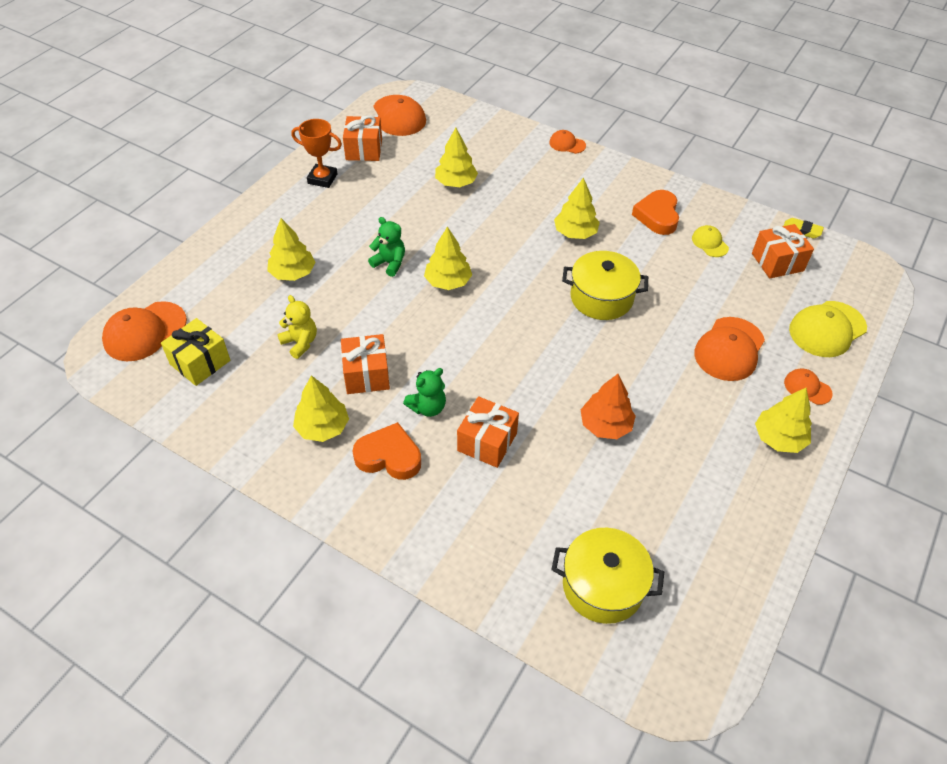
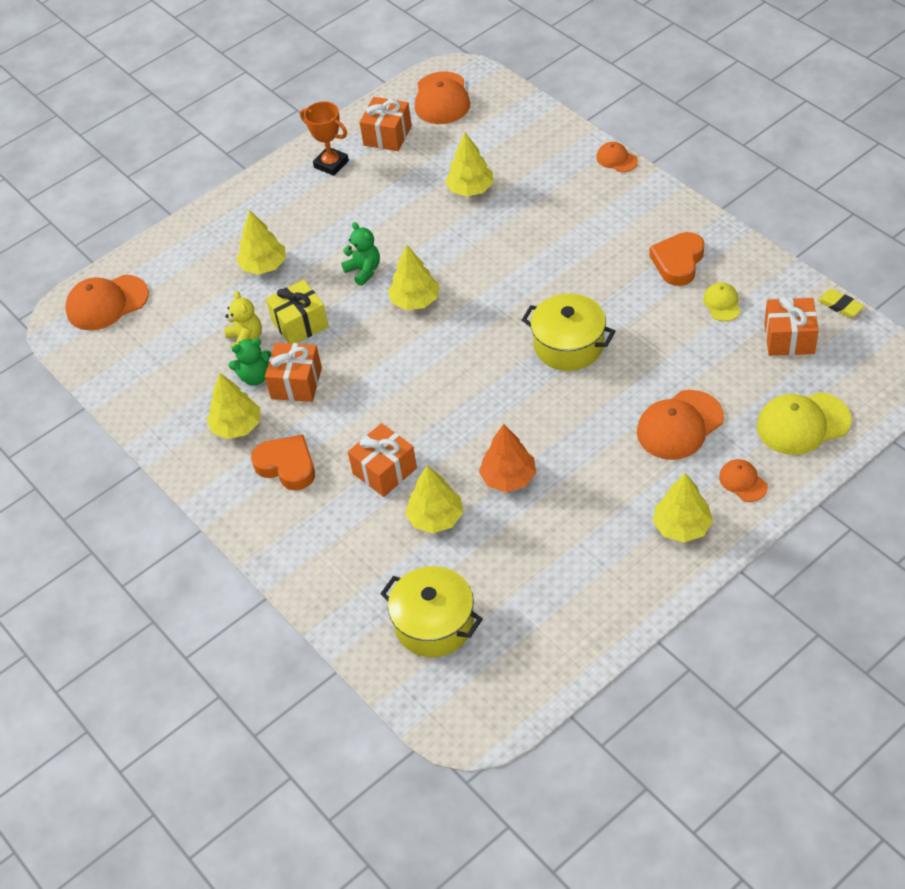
camera: 25 degrees right, 0 degrees up
yellow gift [161,318,230,386] -> yellow gift moved to [266,280,329,344]
green teddy bear [403,368,446,417] -> green teddy bear moved to [229,338,271,385]
yellow tree [554,177,600,239] -> yellow tree moved to [405,465,463,533]

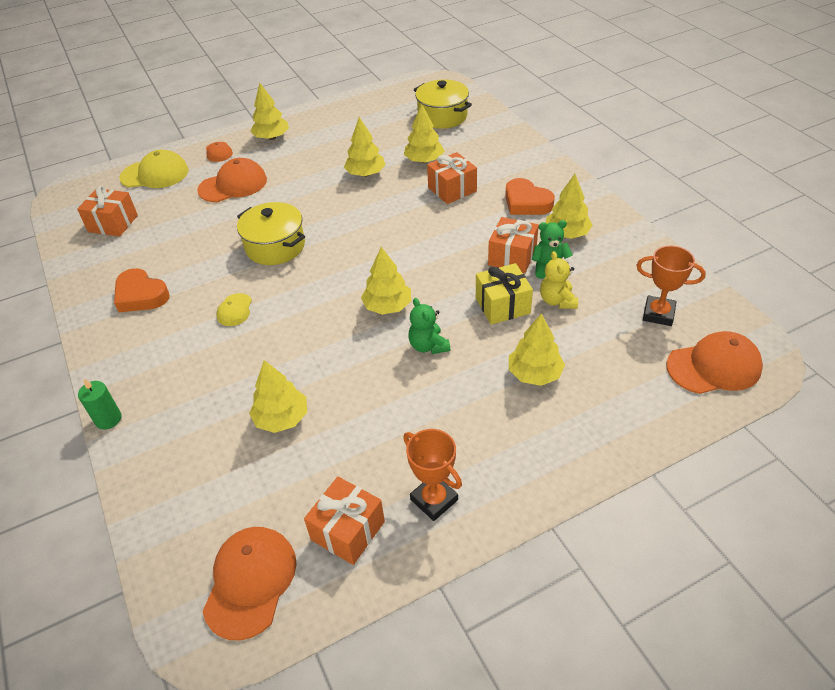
camera: 170 degrees left, 5 degrees down
orange tree [479,424,536,492] -> yellow tree [344,117,385,177]
orange cap [597,142,638,172] -> green candle [78,379,121,430]
orange heart [649,232,704,286] -> orange heart turned 90 degrees clockwise [114,268,170,312]
yellow cap [703,282,741,321] -> yellow cap moved to [216,293,252,326]
yellow eraser [818,289,864,318] -> none
none -> orange trophy [636,246,706,326]

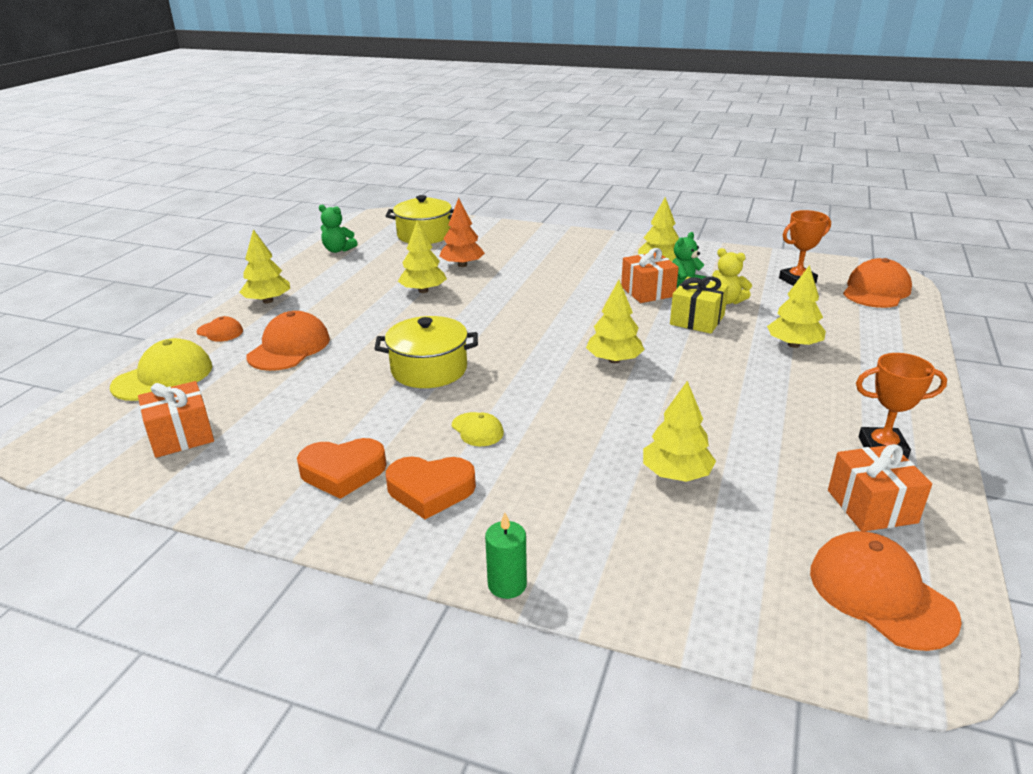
camera: 45 degrees left, 15 degrees down
yellow tree [404,104,445,163] -> orange tree [439,198,485,267]
green teddy bear [409,298,450,354] -> green teddy bear moved to [319,205,358,253]
orange gift [427,152,477,204] -> none
orange heart [505,178,555,215] -> orange heart moved to [386,456,476,519]

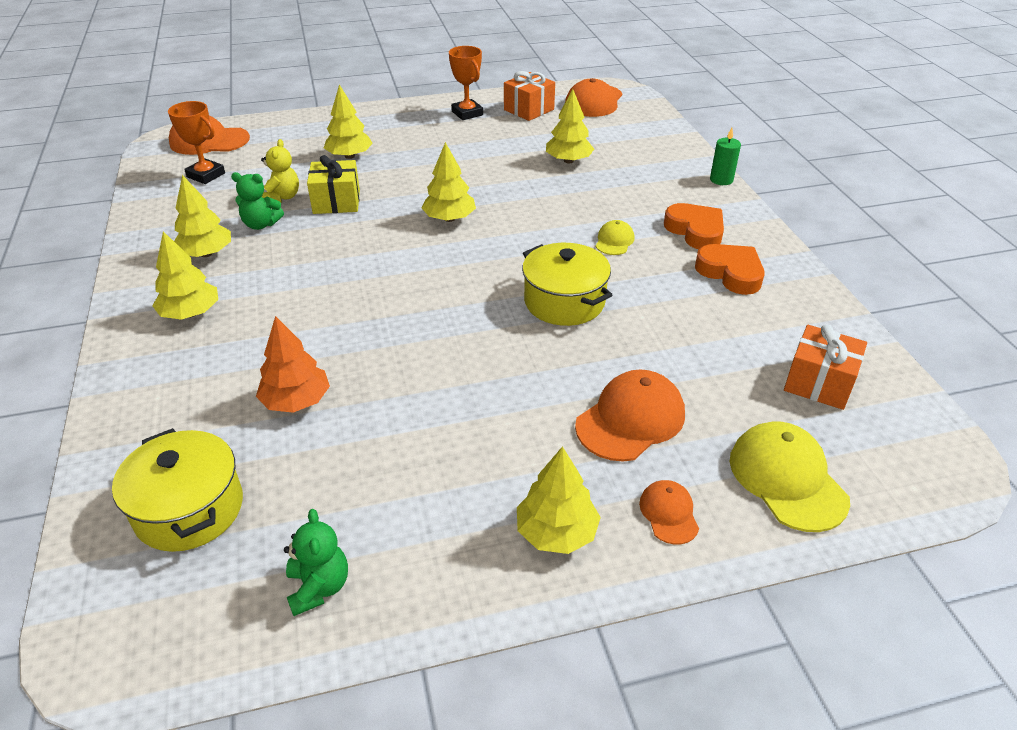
camera: 125 degrees left, 10 degrees up
yellow cap [110,338,213,401] -> yellow cap turned 60 degrees clockwise [730,421,850,532]
orange cap [246,311,330,371] -> orange cap turned 150 degrees clockwise [575,369,685,462]
yellow tree [398,220,447,293] -> yellow tree moved to [152,231,218,320]
orange gift [621,248,679,303] -> none

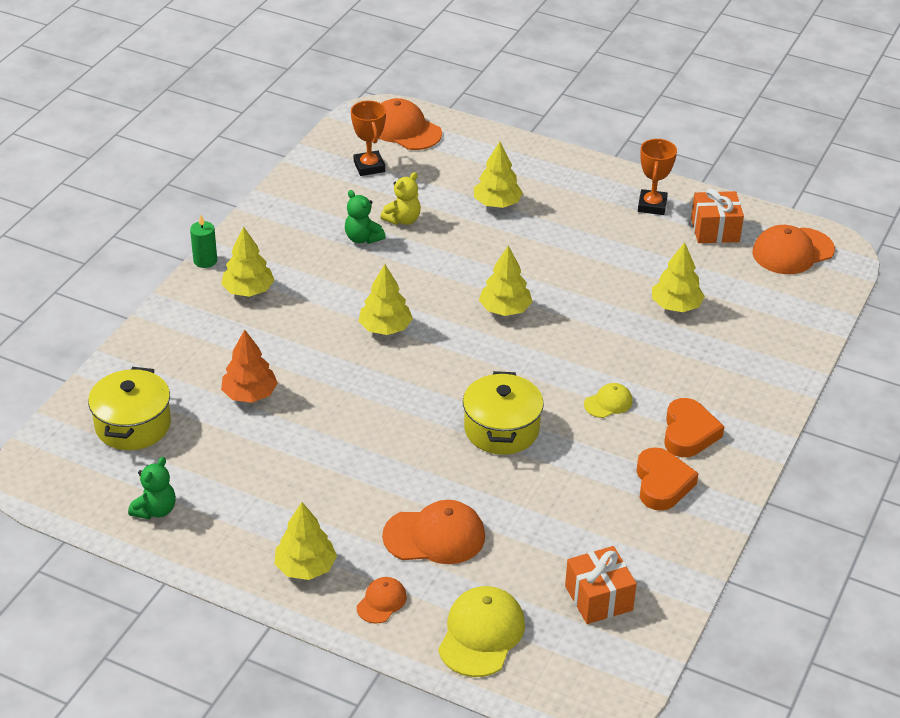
camera: 40 degrees right, 0 degrees up
yellow tree [174,175,231,257] -> yellow tree moved to [359,264,413,335]
yellow gift [307,155,360,214] -> none
green candle [710,128,741,185] -> green candle moved to [190,215,217,268]

